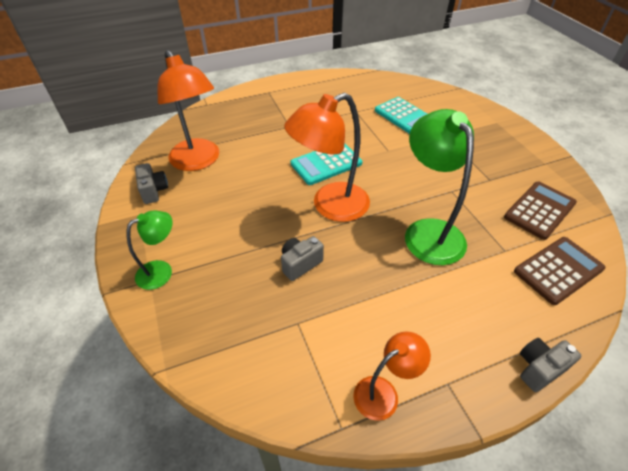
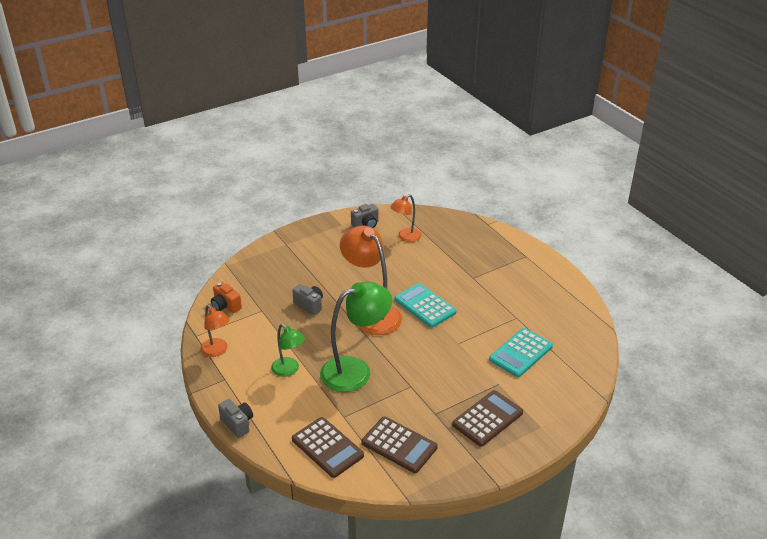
camera: 80 degrees right, 10 degrees down
green lamp [127,211,173,290] -> green lamp moved to [271,324,305,377]
orange lamp [157,50,219,171] -> orange lamp [390,194,421,242], size x0.55
none -> orange camera [211,282,242,313]
none -> brown calculator [452,390,523,447]

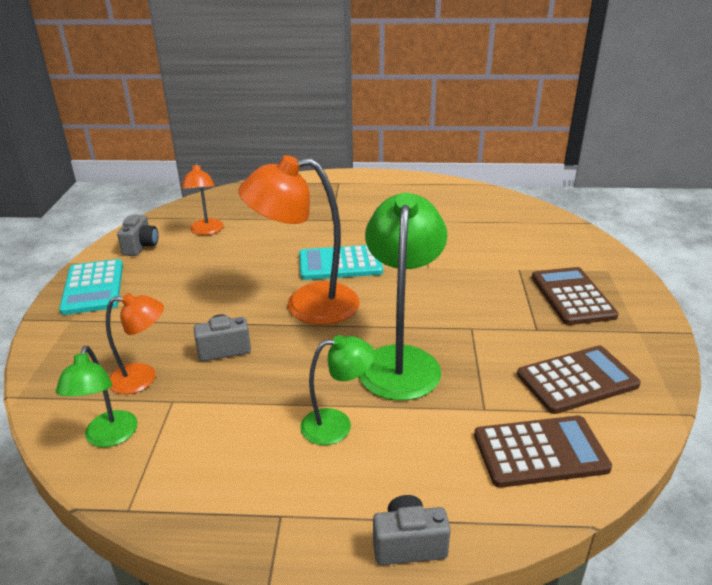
camera: 55 degrees left, 5 degrees down
orange lamp [200,305,230,357] -> orange lamp moved to [106,293,164,394]
orange camera [211,282,242,313] -> green lamp [56,346,138,447]
turquoise calculator [489,328,553,377] -> turquoise calculator moved to [59,259,123,315]

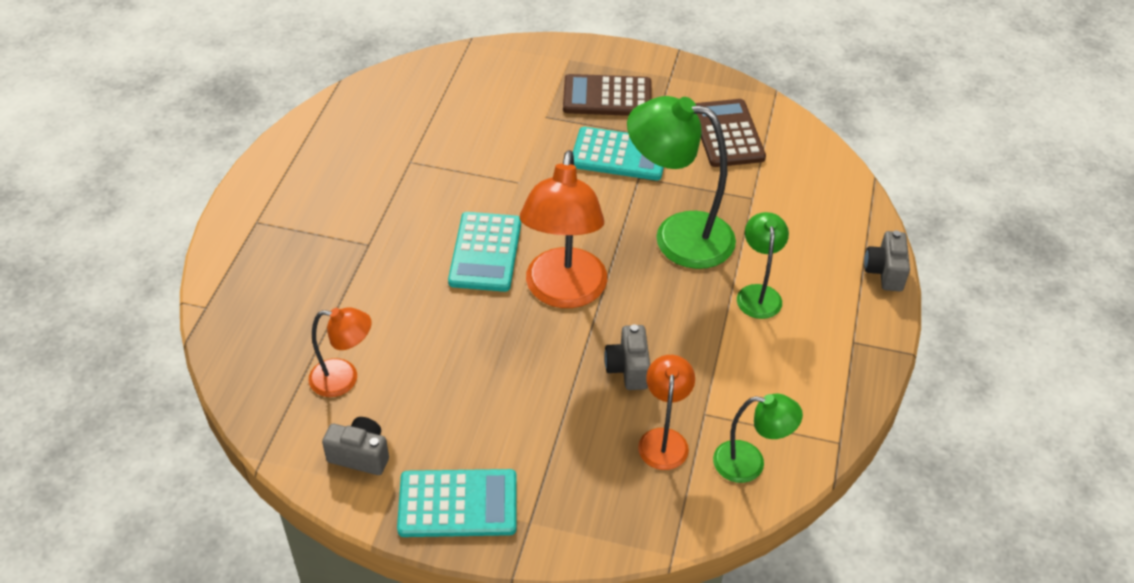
camera: 80 degrees left, 15 degrees up
brown calculator [474,416,612,488] -> none
none -> turquoise calculator [573,127,664,181]

